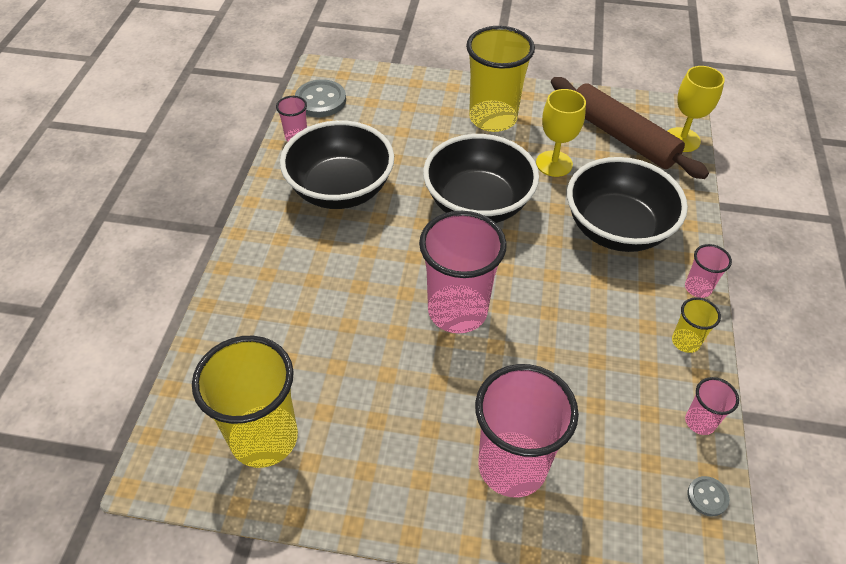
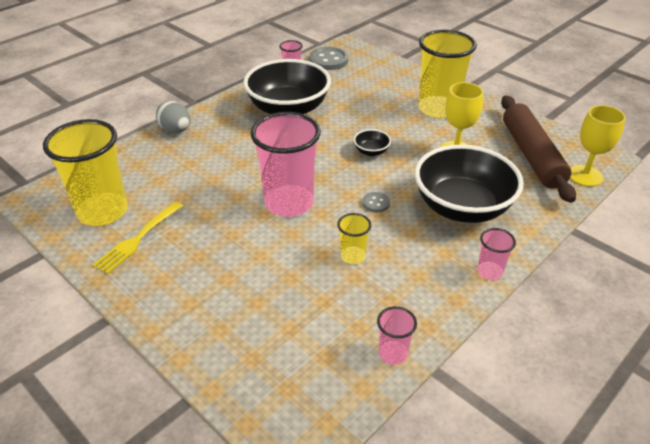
camera: 35 degrees right, 10 degrees down
black bowl [423,134,539,223] -> black bowl [354,129,391,156], size x0.40
pink cup [475,364,579,497] -> none
yellow cup [672,297,721,353] -> yellow cup moved to [337,213,371,264]
grey button [687,476,730,516] -> grey button moved to [362,192,390,212]
none -> yellow fork [93,201,183,274]
none -> grey egg [156,101,190,133]

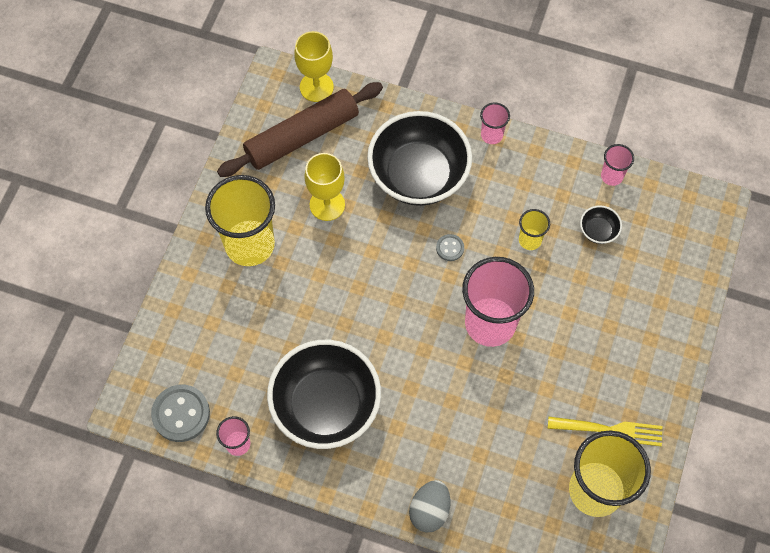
camera: 115 degrees left, 25 degrees up
black bowl [354,129,391,156] -> black bowl moved to [580,205,622,244]

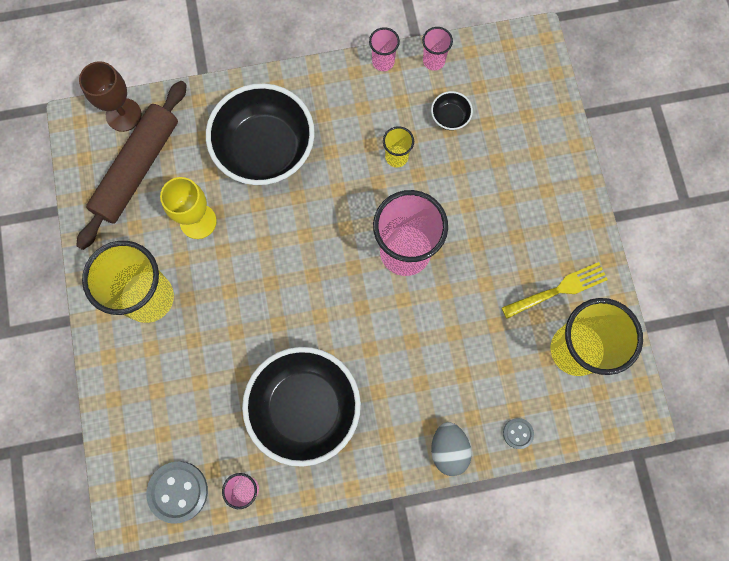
camera: 30 degrees left, 10 degrees up
yellow goblet [294,31,334,102] -> brown goblet [79,61,141,132]
grey button [436,234,464,261] -> grey button moved to [503,418,534,449]
pink cup [480,102,510,144] -> pink cup moved to [369,27,400,71]

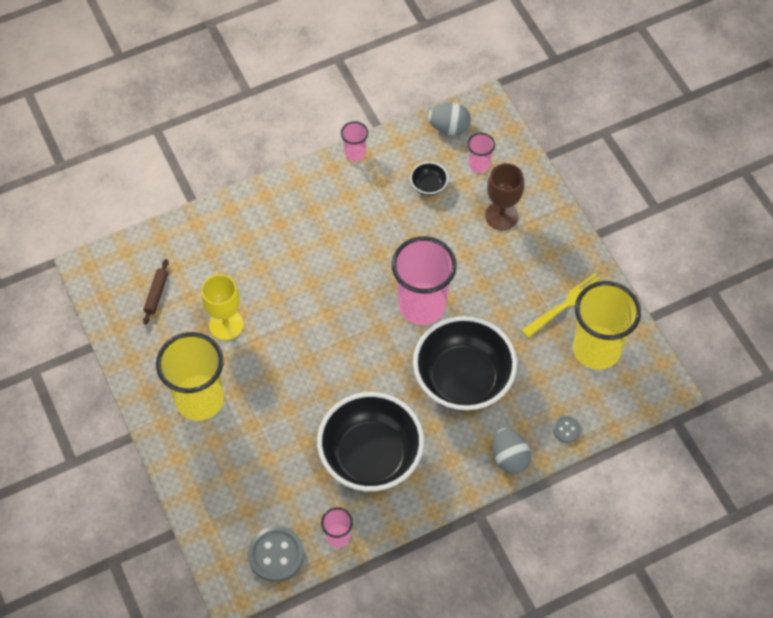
camera: 15 degrees left, 15 degrees down
brown rolling pin [76,81,187,250] -> brown rolling pin [143,259,169,325], size x0.41
brown goblet [79,61,141,132] -> brown goblet moved to [485,163,524,230]
black bowl [206,83,315,185] -> black bowl moved to [413,316,517,411]
yellow cup [383,126,414,167] -> none
pink cup [422,27,453,71] -> pink cup moved to [467,133,495,173]
none -> grey egg [428,103,471,135]

